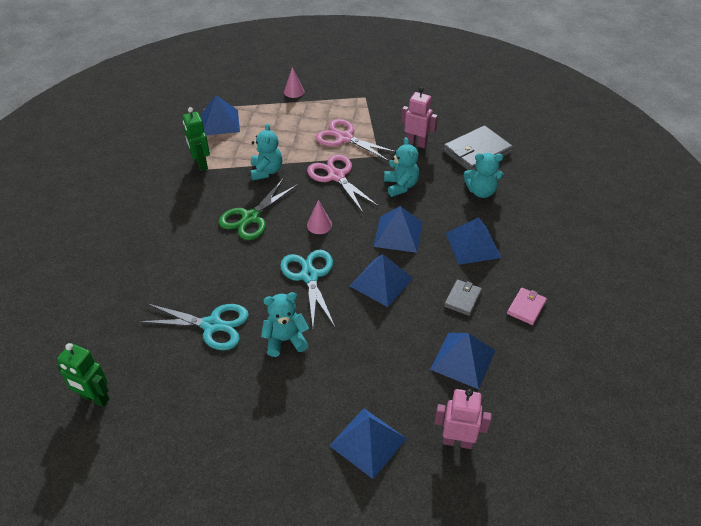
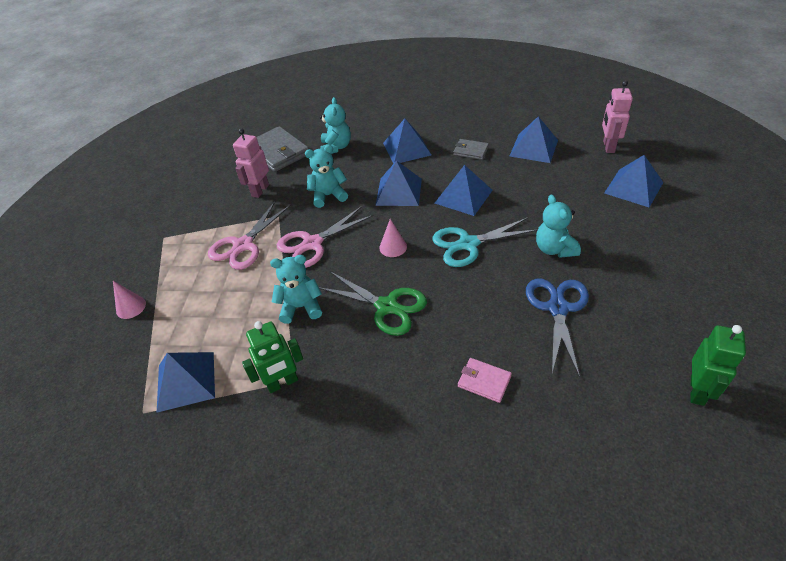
camera: 90 degrees left, 0 degrees up
turquoise scissors [139,304,249,350] -> blue scissors [526,279,589,377]
pink wallet [507,288,547,325] -> pink wallet moved to [458,358,512,403]

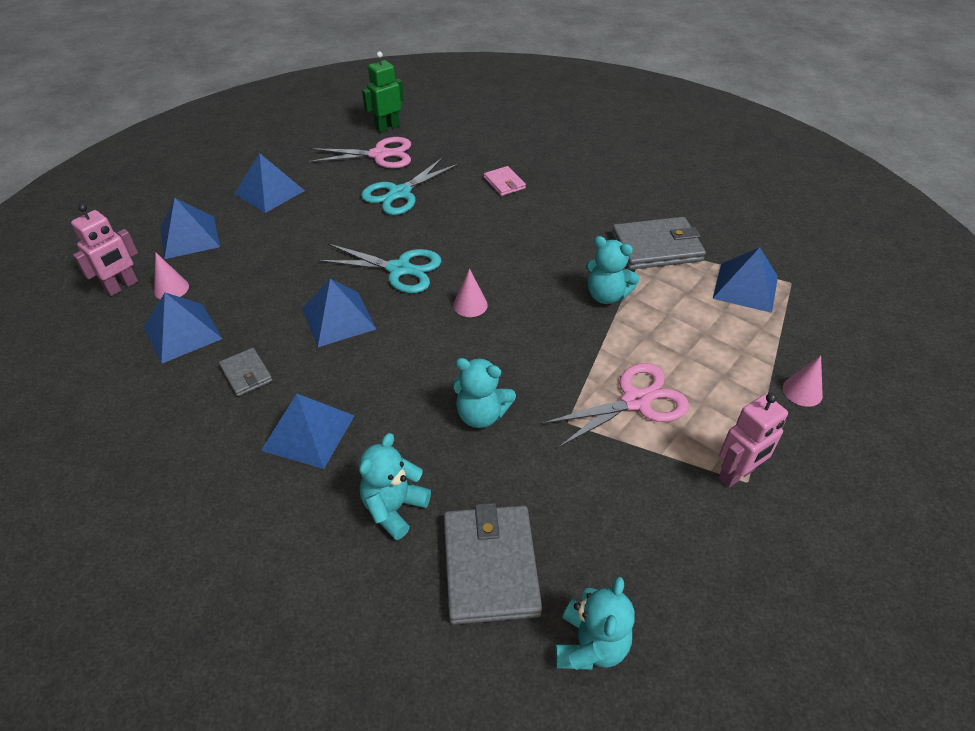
camera: 150 degrees left, 0 degrees up
pink robot [233,128,269,198] -> pink robot moved to [718,393,788,488]
green robot [242,321,303,393] -> grey wallet [612,217,706,270]
pink scissors [277,206,374,268] -> pink scissors moved to [308,137,411,168]
green scissors [319,272,427,336] -> none
blue pyramid [375,160,422,206] -> blue pyramid moved to [235,153,305,213]
blue scissors [526,279,589,377] -> turquoise scissors [361,157,459,215]
turquoise teddy bear [536,195,581,258] -> turquoise teddy bear moved to [555,577,635,670]
none -> pink cone [154,252,189,299]

